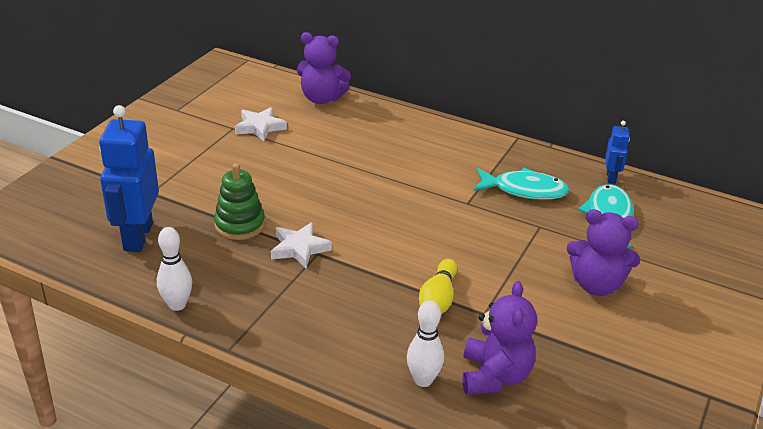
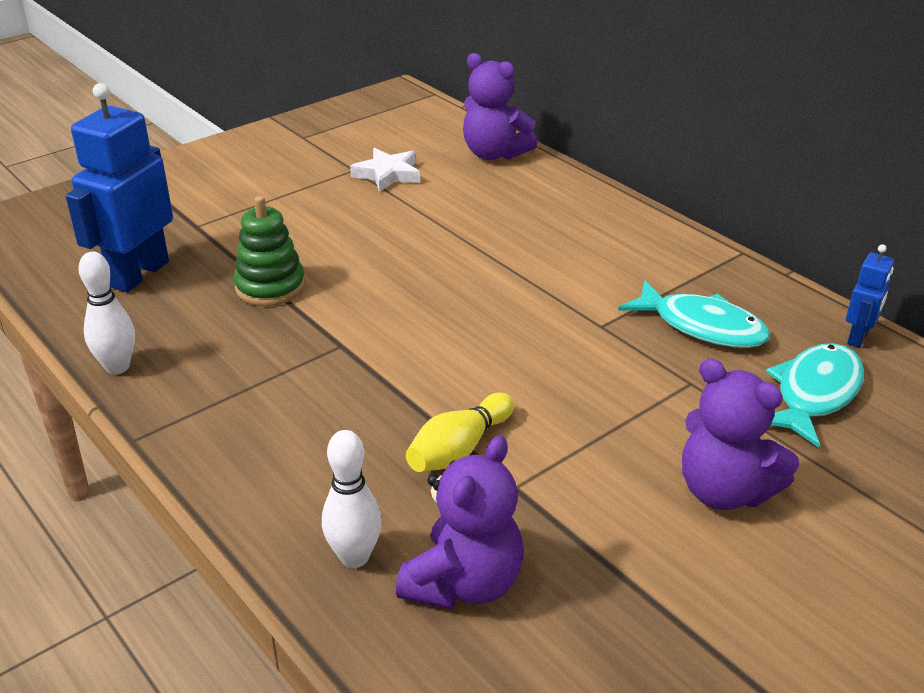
camera: 25 degrees right, 0 degrees up
white star [271,222,332,269] -> none

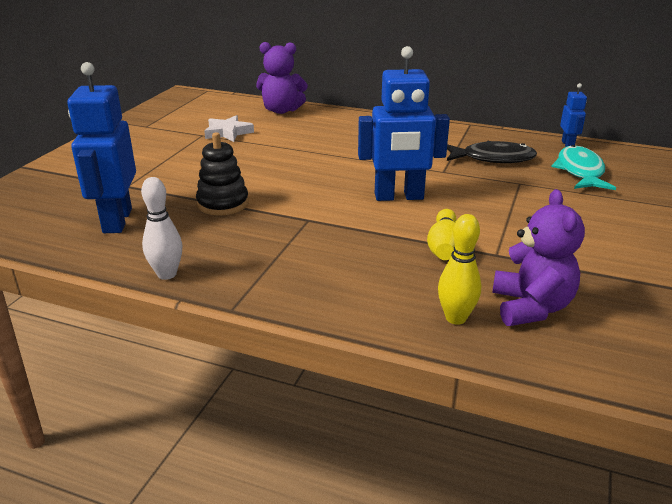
camera: 30 degrees left, 5 degrees down
green stacking toy [233,196,305,306] -> black stacking toy [196,132,249,216]
white bowling pin [322,430,382,568] -> yellow bowling pin [438,214,481,325]
turquoise fish [618,280,770,348] -> black fish [447,141,537,163]
purple teddy bear [682,359,799,510] -> none
none -> blue robot [358,46,450,201]

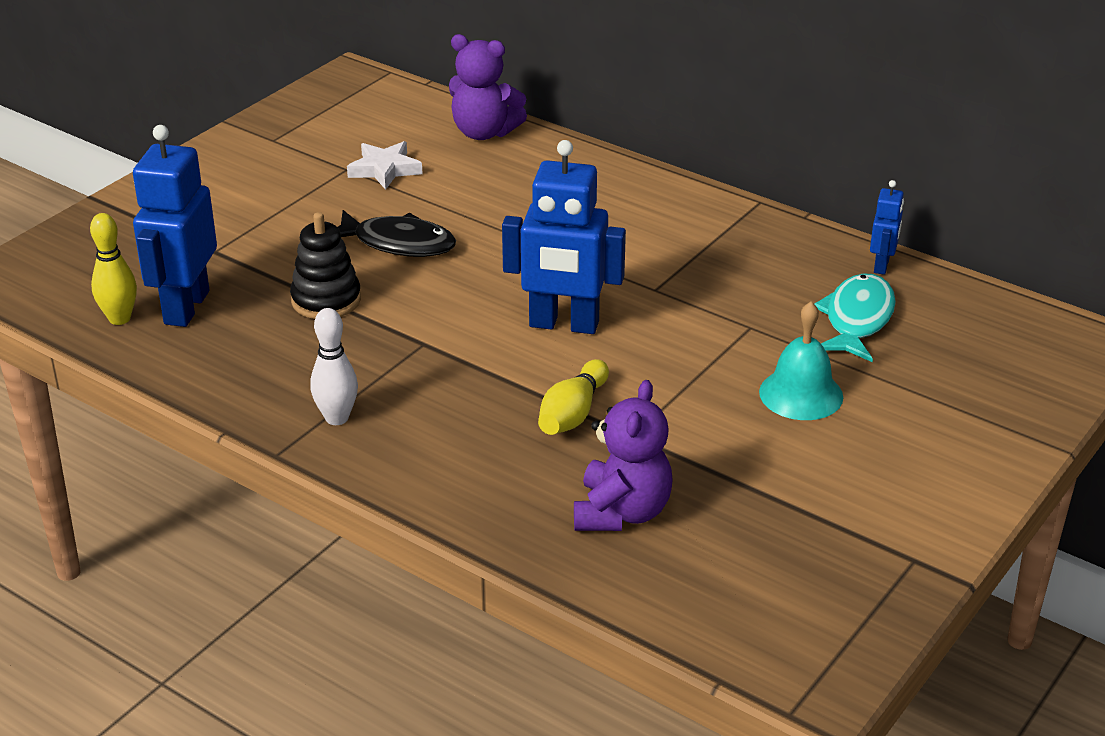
camera: 15 degrees right, 5 degrees up
white bowling pin [141,177,182,280] -> white bowling pin moved to [310,308,358,425]
yellow bowling pin [438,214,481,325] -> yellow bowling pin moved to [90,213,137,325]
black fish [447,141,537,163] -> black fish moved to [338,210,456,257]
none -> turquoise bell [759,302,843,420]

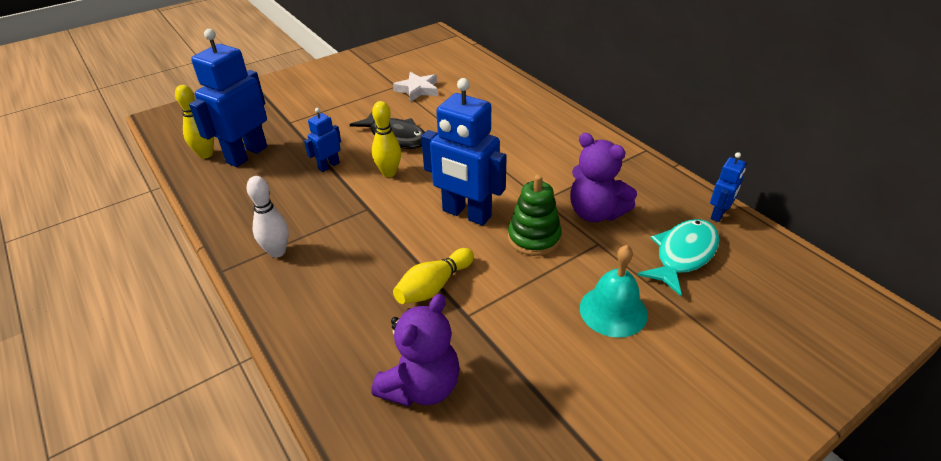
camera: 20 degrees right, 5 degrees up
black stacking toy [290,212,361,319] -> blue robot [304,108,341,172]
purple teddy bear [449,34,527,140] -> purple teddy bear moved to [570,133,637,222]
none -> yellow bowling pin [372,101,401,177]
none -> green stacking toy [508,175,562,256]

